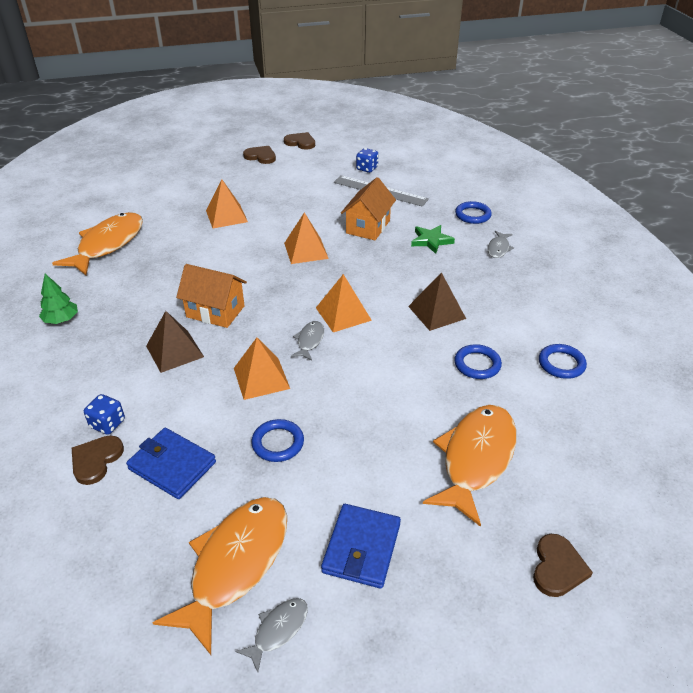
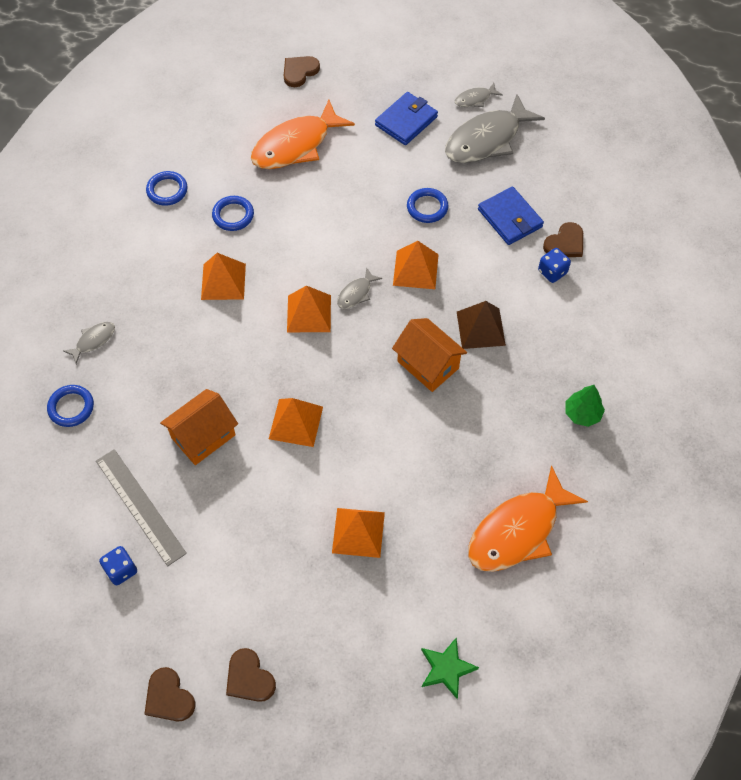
camera: 155 degrees left, 20 degrees up
orange fish [152,497,287,655] -> grey fish [445,94,545,163]
brown pyramid [408,272,466,331] -> orange pyramid [201,253,246,300]
green star [411,225,455,254] -> green star moved to [421,638,479,699]

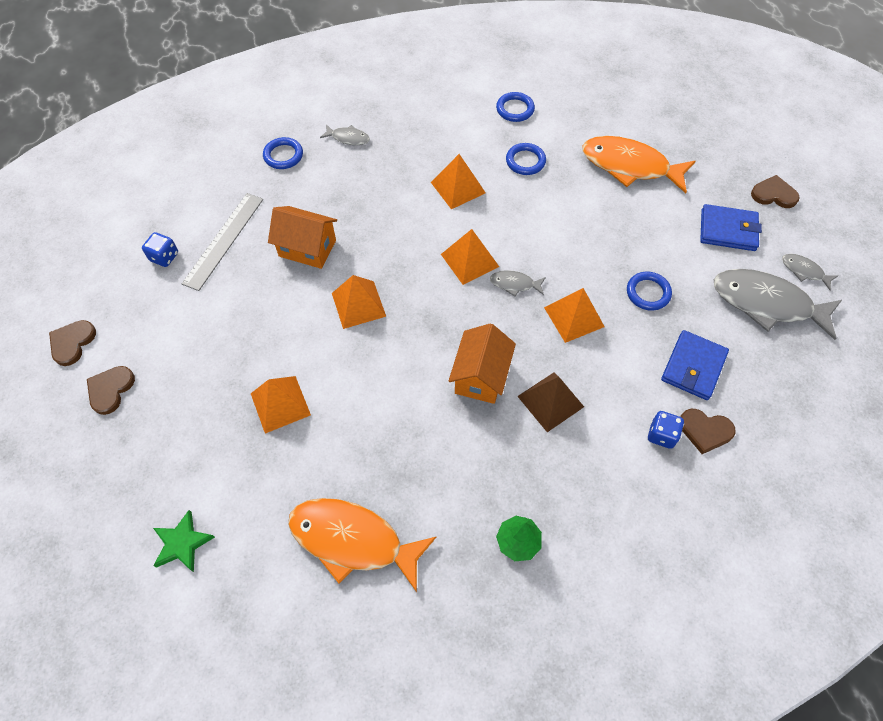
camera: 60 degrees right, 0 degrees up
brown heart [284,56,320,87] -> brown heart moved to [751,175,800,208]

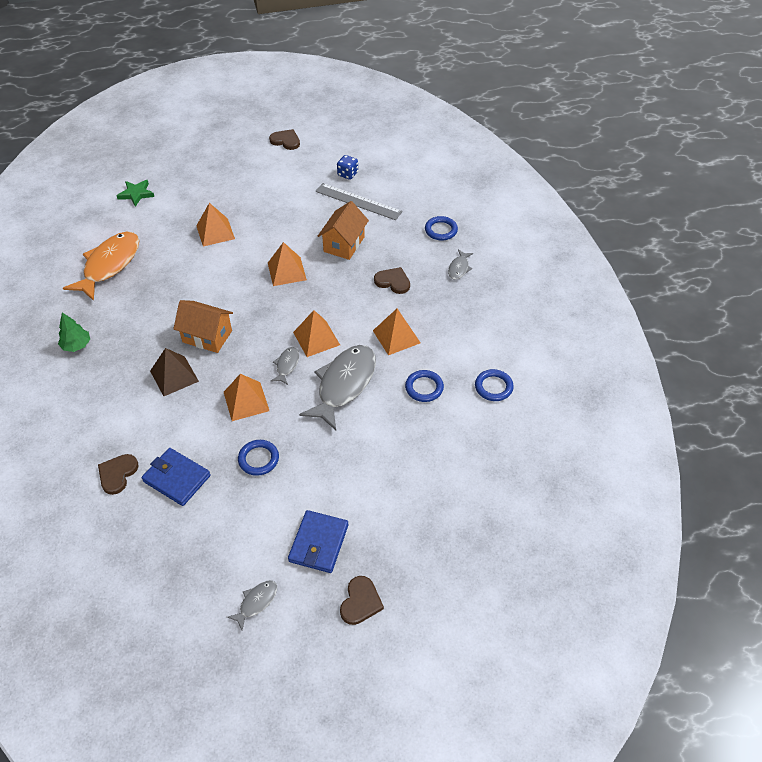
camera: 95 degrees right, 10 degrees down
brown heart [87,366,135,415] -> brown heart moved to [374,267,410,294]
orange fish [582,136,696,193] -> none
blue dice [648,411,684,449] -> none
grey fish [714,269,842,340] -> grey fish moved to [299,345,376,430]

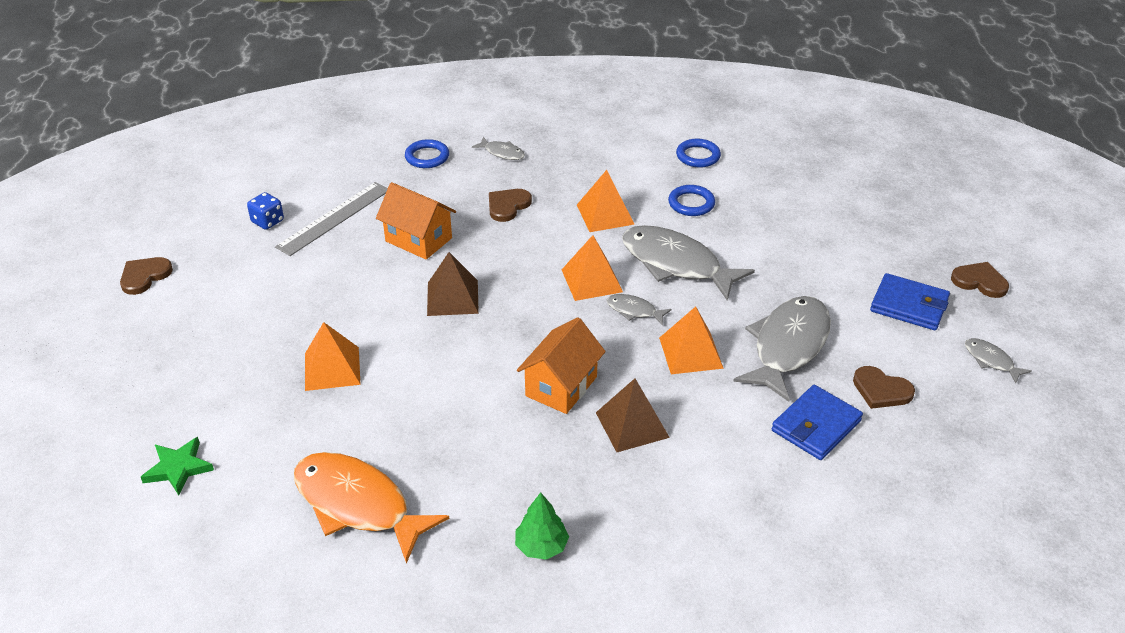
camera: 80 degrees left, 10 degrees down
brown heart [98,454,139,495] -> brown heart moved to [853,366,915,409]
blue ring [238,440,279,476] -> grey fish [733,296,831,402]
orange pyramid [268,242,307,286] -> brown pyramid [427,252,479,316]

